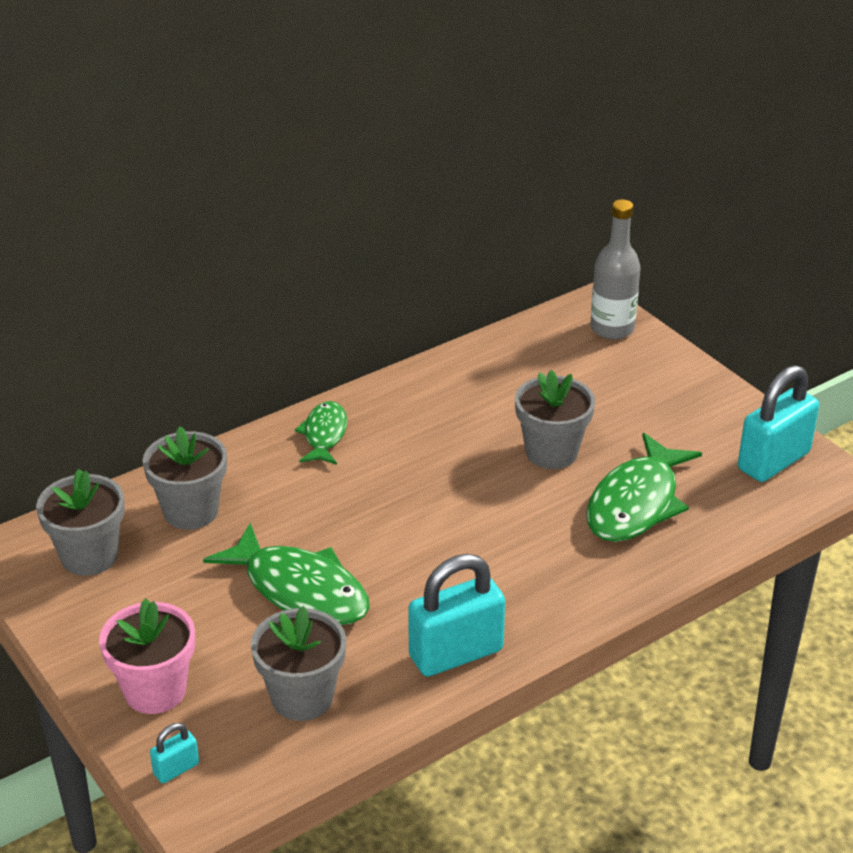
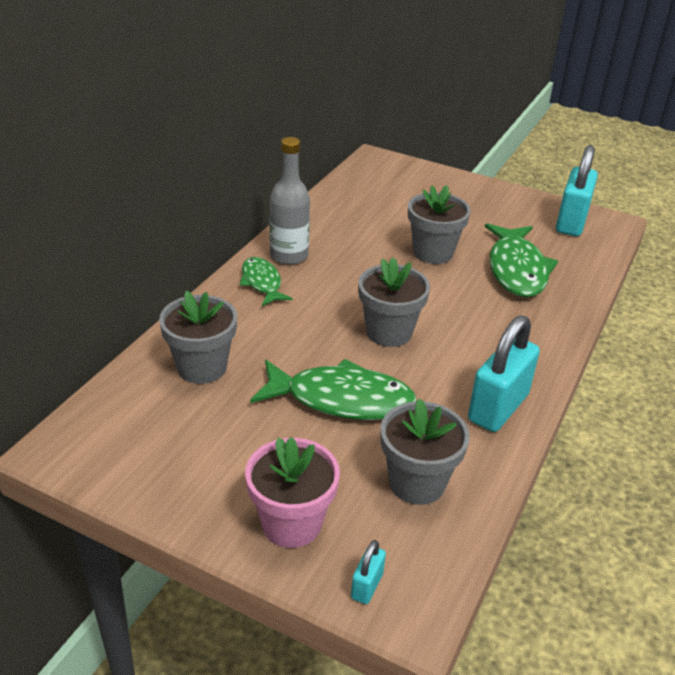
camera: 30 degrees left, 0 degrees up
grey flower pot [36,469,125,576] -> grey flower pot moved to [358,258,430,347]
grey bottle [590,199,641,339] -> grey bottle moved to [270,137,310,265]

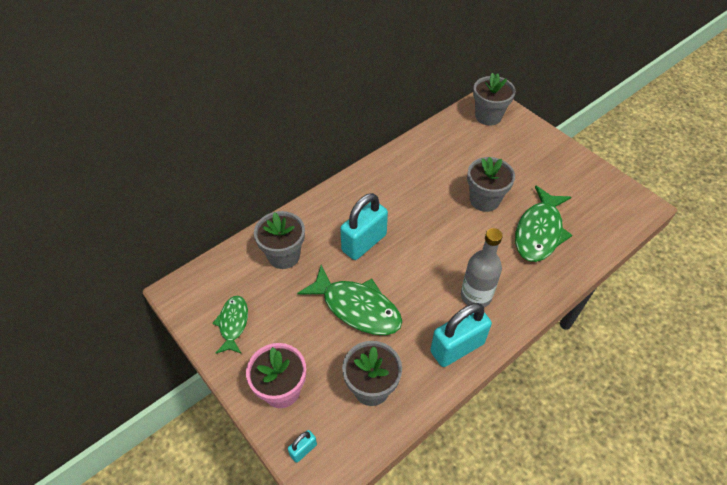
camera: 25 degrees right, 15 degrees up
green fish [239,257,293,306] -> green fish moved to [212,296,248,354]
grey bottle [270,137,310,265] -> grey bottle moved to [461,228,503,307]
grey flower pot [358,258,430,347] -> grey flower pot moved to [473,73,516,126]
turquoise padlock [556,145,598,236] -> turquoise padlock moved to [340,193,388,260]

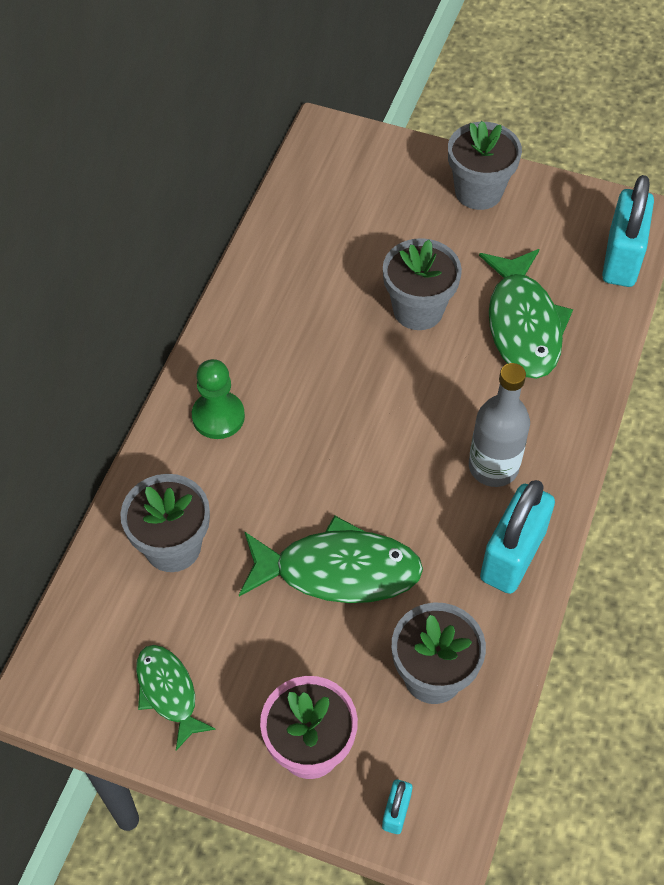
camera: 30 degrees left, 5 degrees up
turquoise padlock [340,193,388,260] -> turquoise padlock moved to [602,175,654,287]
grey flower pot [473,73,516,126] -> grey flower pot moved to [448,121,522,210]
none -> green pawn [192,359,245,439]

